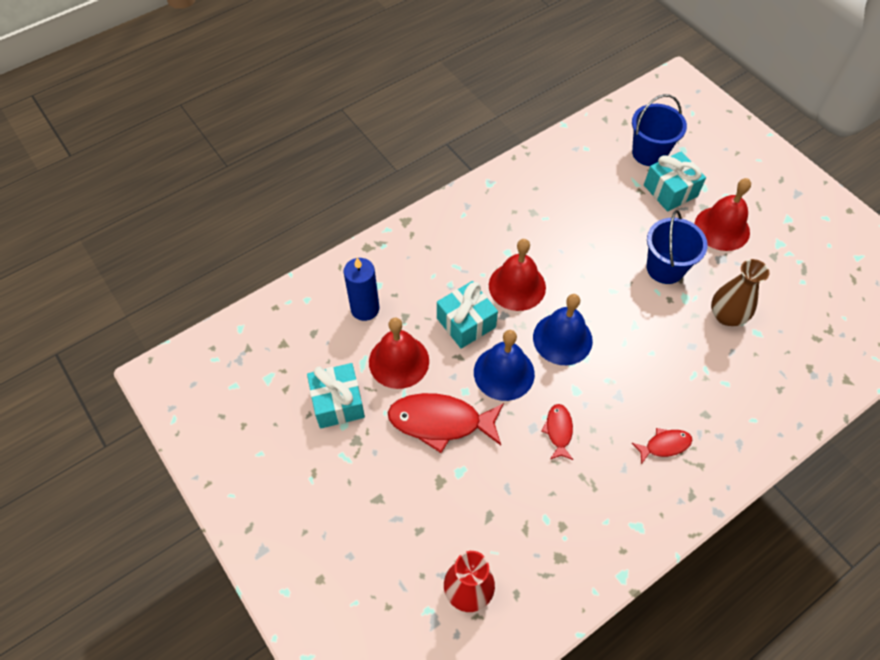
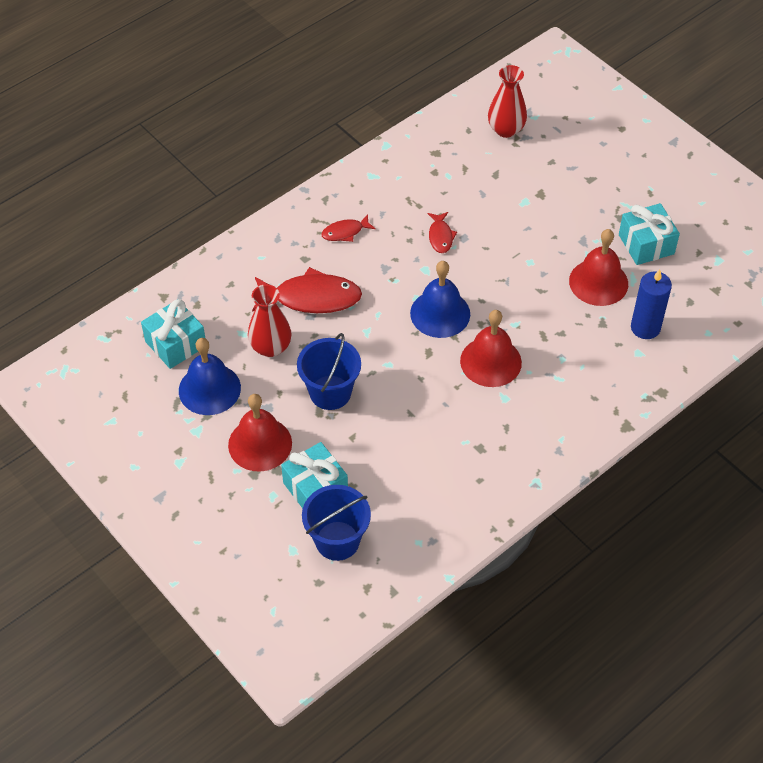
camera: 175 degrees right, 5 degrees down
red fish [388,393,504,453] -> red fish moved to [252,267,362,313]
turquoise gift [437,281,498,349] -> turquoise gift moved to [141,299,205,369]
blue bell [474,330,535,401] -> blue bell moved to [179,338,241,415]
brown vase [711,259,769,326] -> red vase [248,284,292,357]

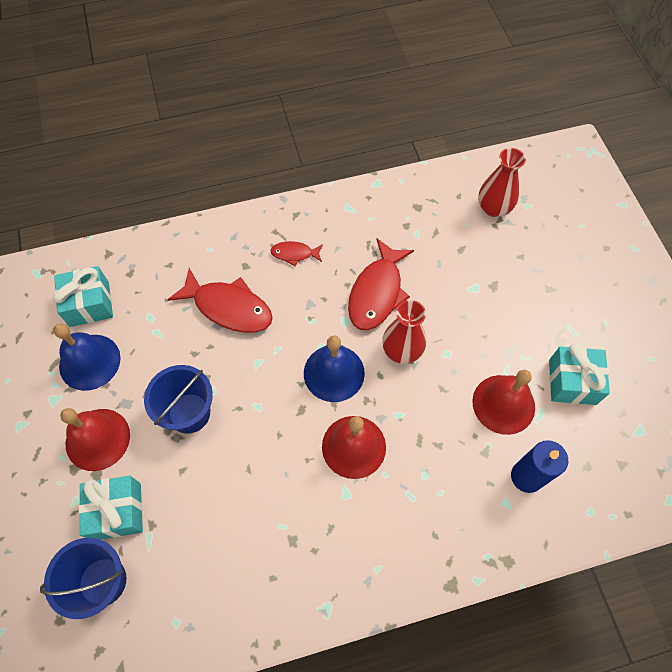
camera: 25 degrees right, 10 degrees up
red vase [248,284,292,357] -> red vase moved to [382,300,426,364]
red fish [428,212,457,253] -> red fish [348,238,414,330], size x1.95

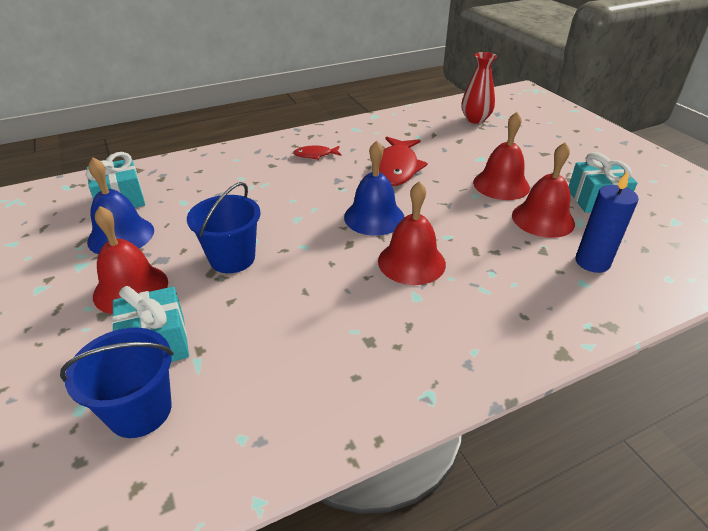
camera: 10 degrees left, 25 degrees down
red fish [167,268,273,333] -> none
red vase [382,300,426,364] -> none
none -> red bell [473,112,530,200]

